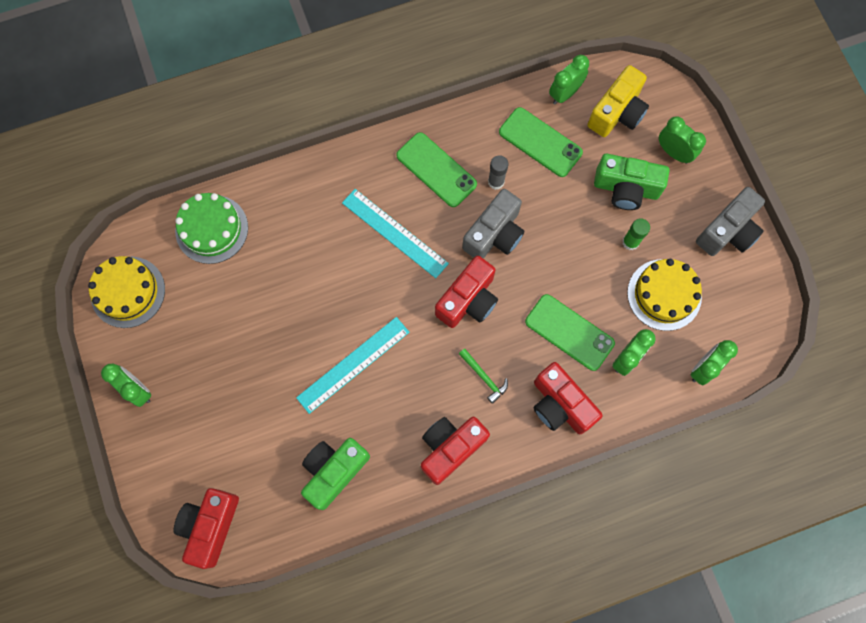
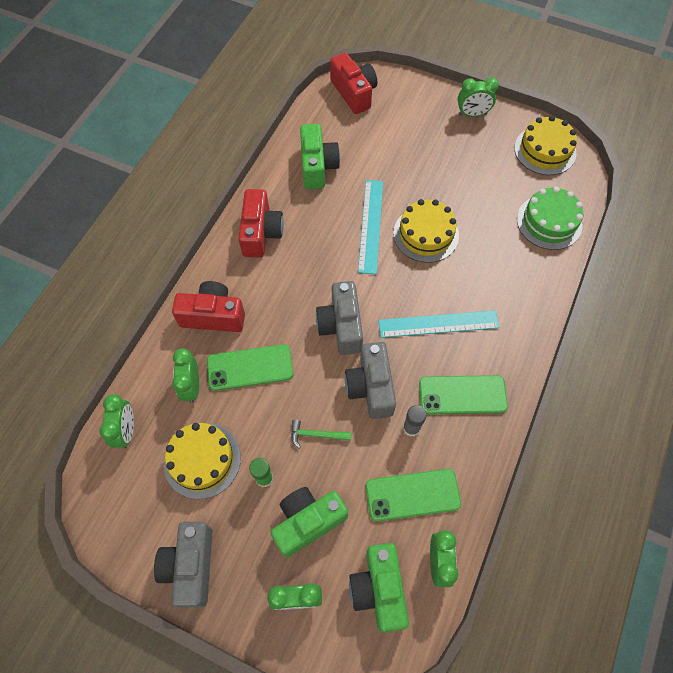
camera: 135 degrees right, 10 degrees down
red camera [435,256,498,328] -> grey camera [316,281,363,355]
green hammer [459,349,508,404] -> green hammer moved to [291,420,351,449]
yellow camera [587,65,649,137] -> green camera [349,543,409,632]
none -> yellow cake [393,199,459,263]

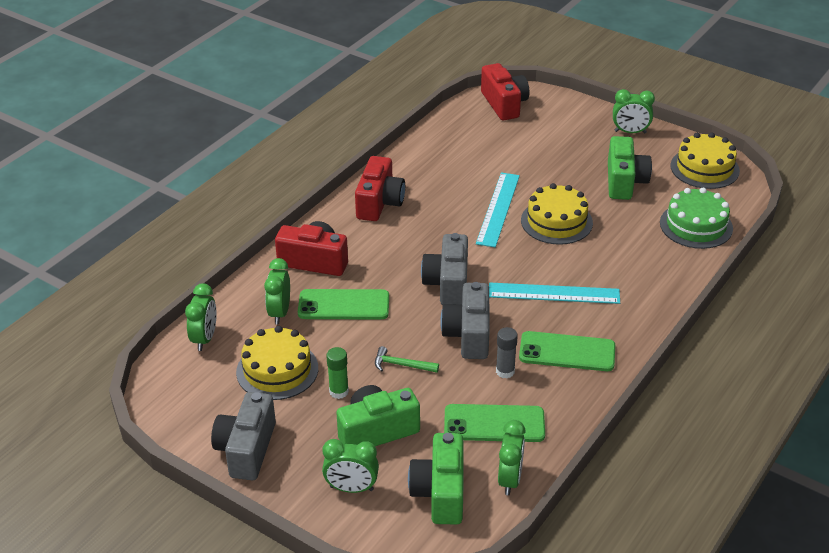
camera: 10 degrees right, 25 degrees down
green camera [300,124,340,189] -> green camera moved to [608,136,652,200]

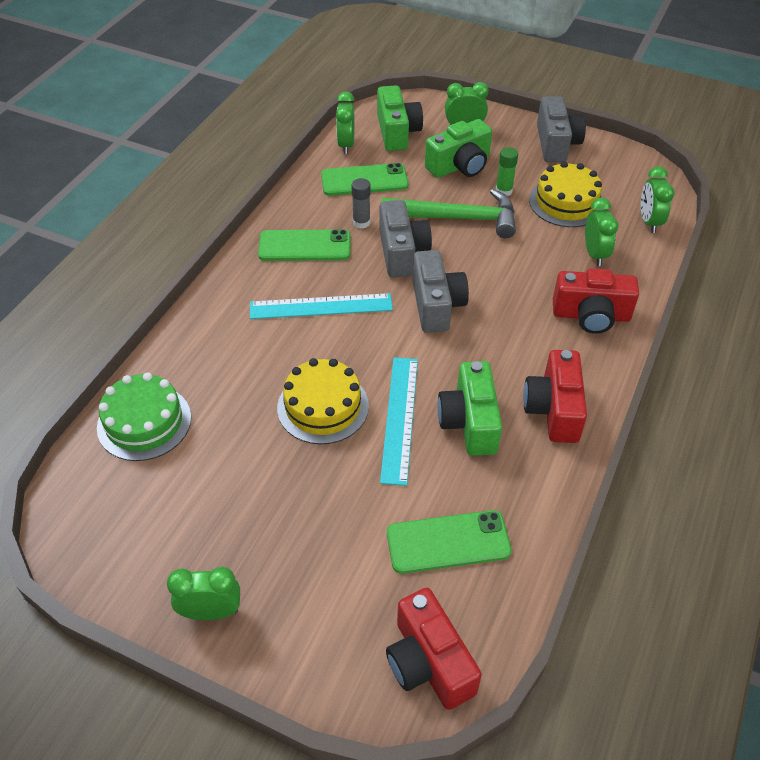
camera: 170 degrees right, 10 degrees up
green phone [298,289,389,320] -> green phone moved to [387,510,512,574]
green hammer [375,346,439,373] -> green hammer [381,189,516,238], size x2.22
green camera [608,136,652,200] -> green camera moved to [437,361,502,456]
yellow cake [670,132,740,189] -> none

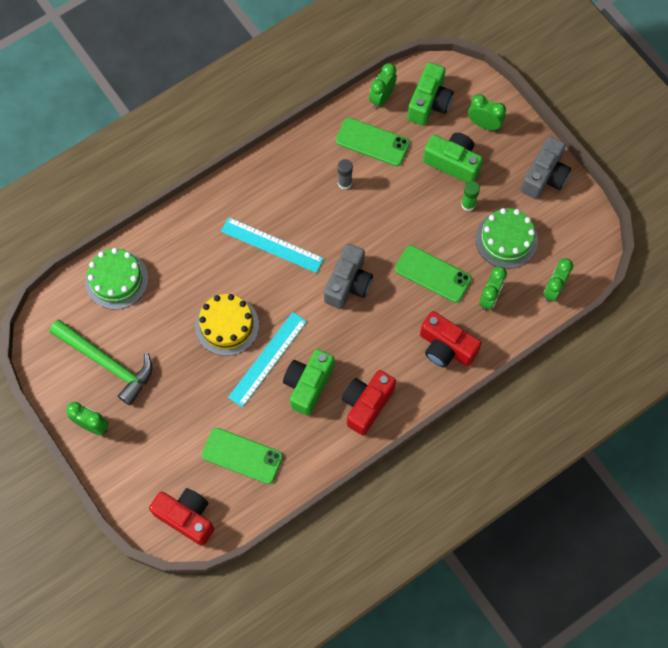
camera: 30 degrees right, 20 degrees up
green phone [258,229,351,261] -> green phone moved to [395,245,472,303]
grey camera [379,200,432,277] -> none
green hammer [381,189,516,238] -> green hammer moved to [49,320,152,406]
red camera [386,588,482,710] -> red camera turned 120 degrees clockwise [149,488,214,546]
green camera [425,119,492,178] -> green camera turned 150 degrees counterclockwise [423,133,483,183]
yellow cake [529,161,602,227] -> green cake [475,208,538,269]

